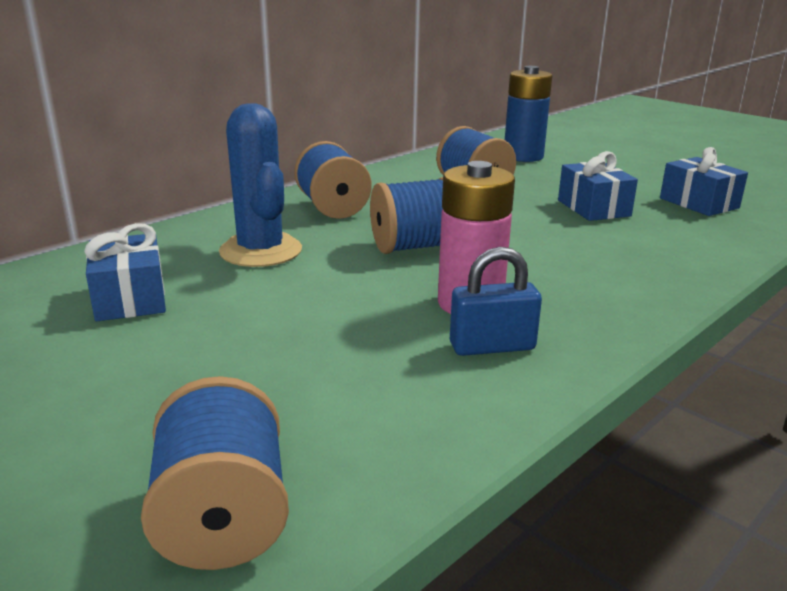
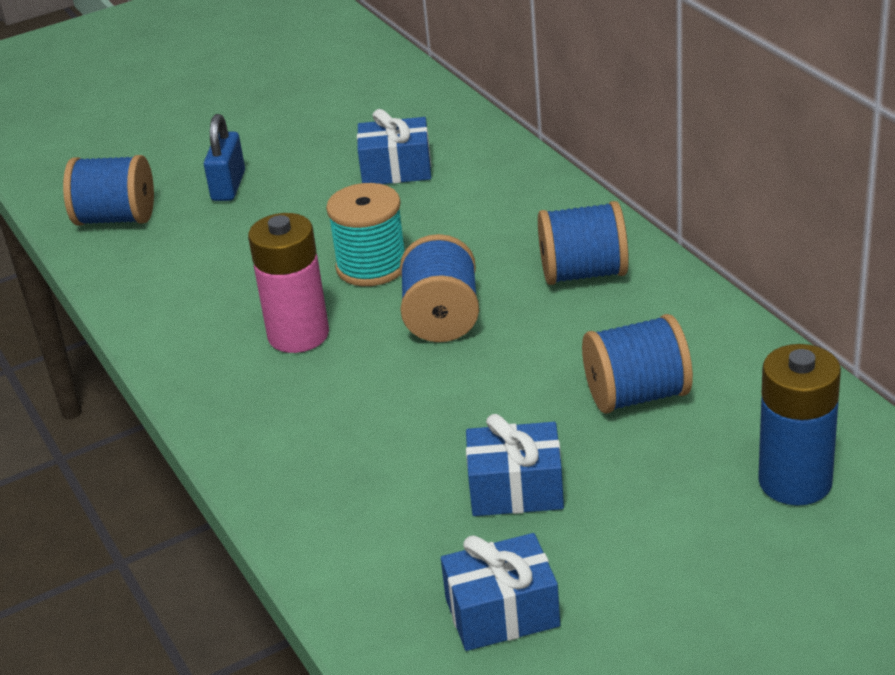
camera: 110 degrees right, 10 degrees up
blue cactus [219,103,302,267] -> none
blue padlock [450,247,542,356] -> blue padlock moved to [204,114,245,201]
none -> turquoise spool [326,183,405,286]

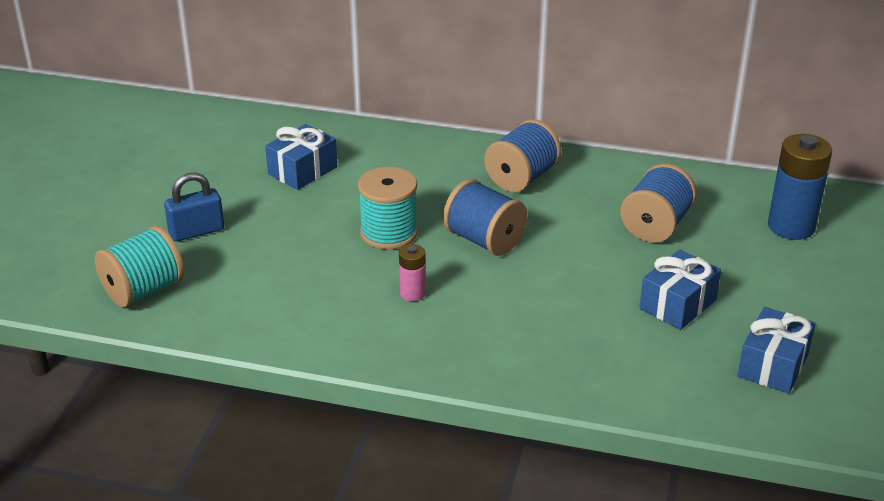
camera: 50 degrees left, 0 degrees up
blue spool [63,155,154,226] -> turquoise spool [95,226,184,308]
blue padlock [204,114,245,201] -> blue padlock turned 75 degrees counterclockwise [164,173,224,242]
pink battery [248,213,329,353] -> pink battery [399,244,426,302], size x0.52

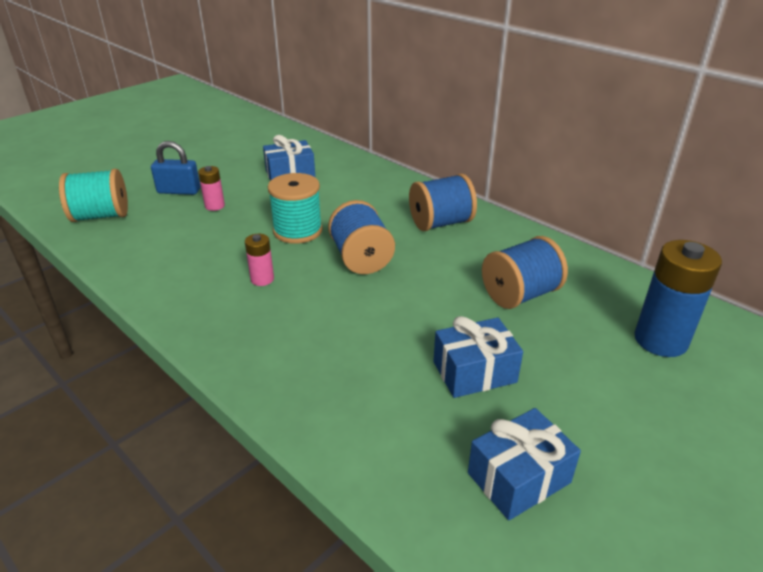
camera: 30 degrees right, 0 degrees up
none -> pink battery [198,166,225,211]

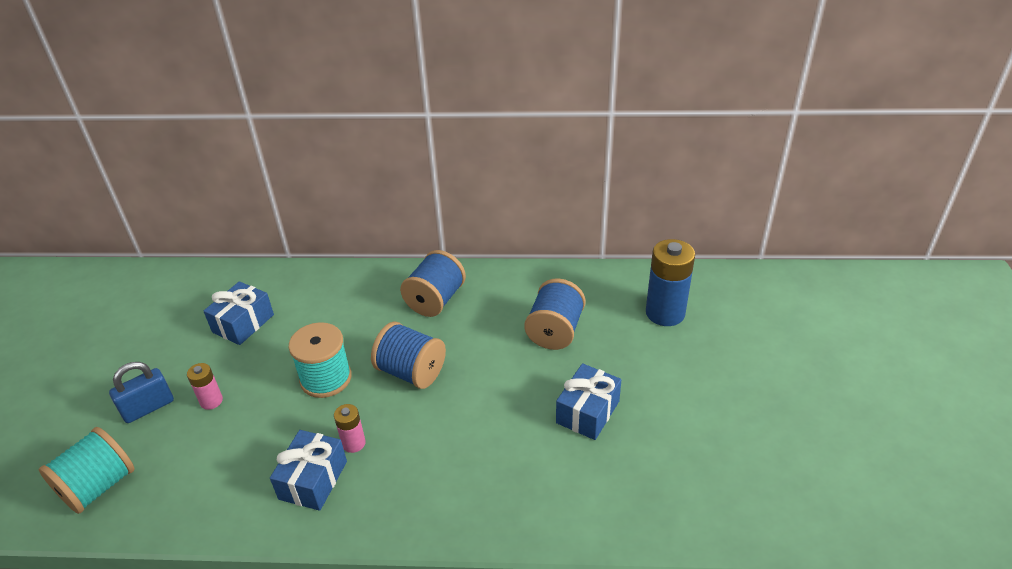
camera: 40 degrees left, 5 degrees up
blue gift [468,408,581,520] -> blue gift moved to [270,430,347,511]

